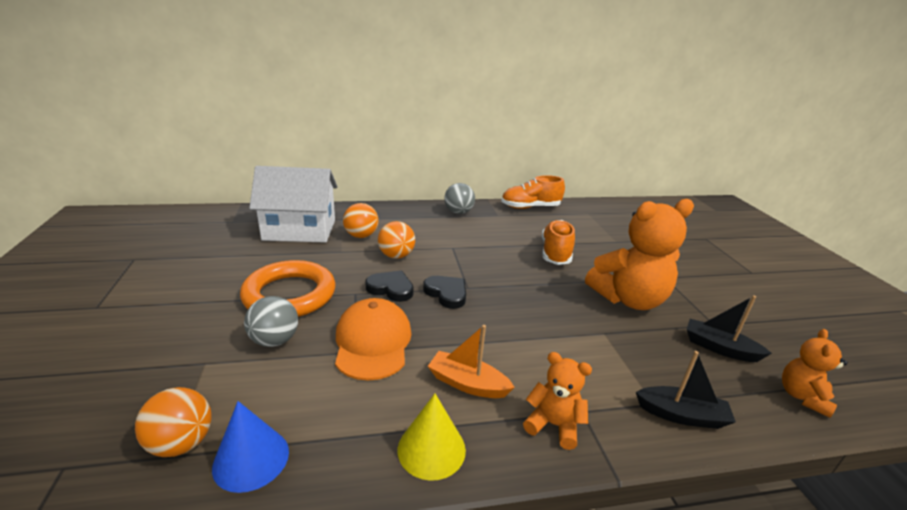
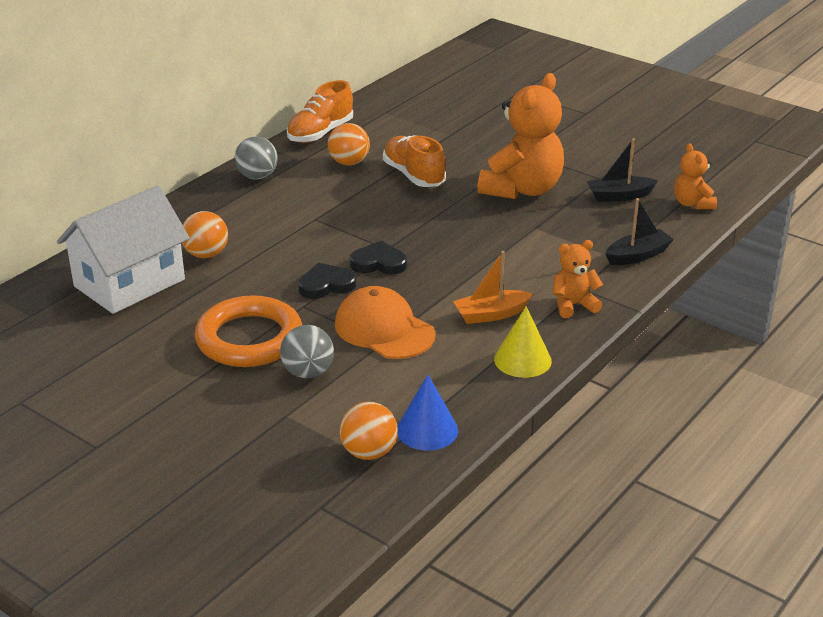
camera: 40 degrees left, 5 degrees up
orange ball [378,221,415,259] -> orange ball moved to [328,123,370,165]

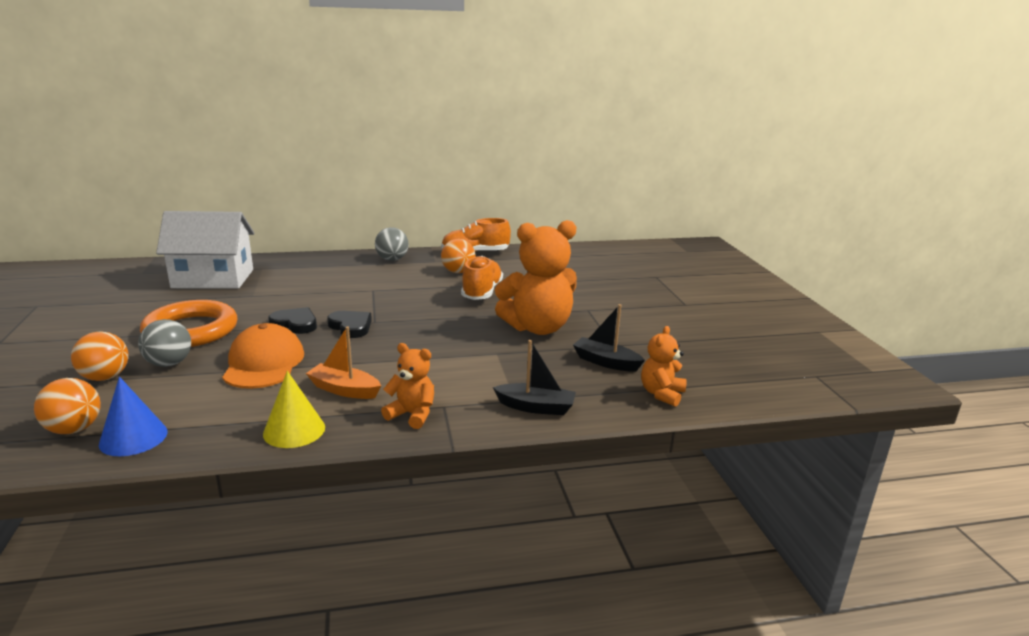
camera: 40 degrees right, 10 degrees down
orange ball [182,211,228,258] -> orange ball moved to [71,331,129,381]

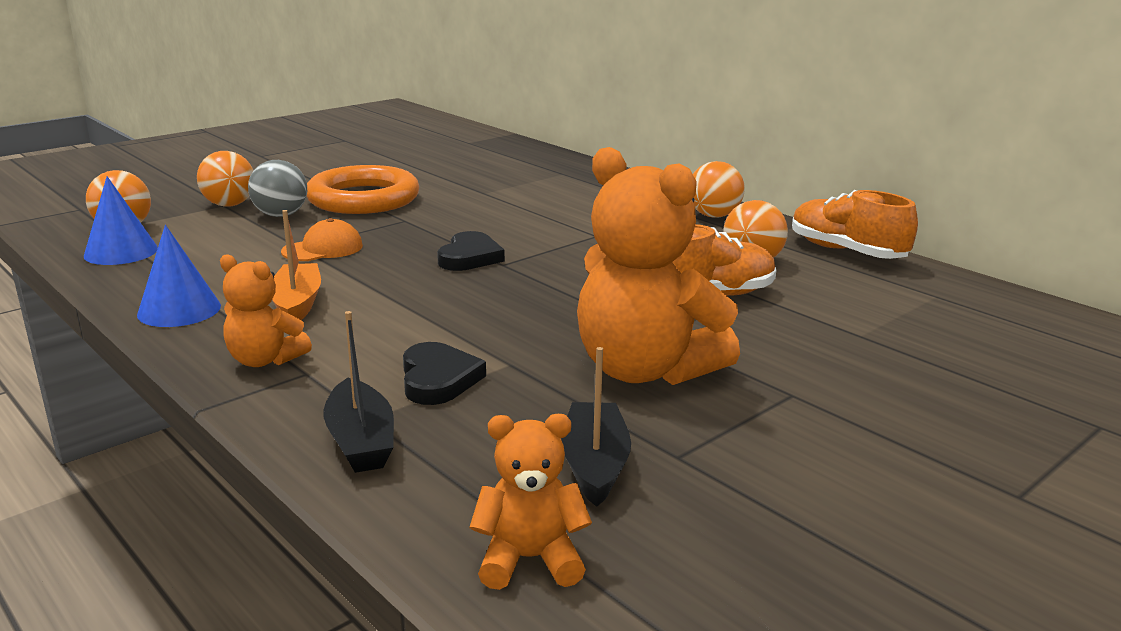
camera: 60 degrees right, 0 degrees up
white house [156,211,254,289] -> none
orange cap [222,323,304,389] -> orange cap [281,218,363,261], size x0.61
yellow cone [263,371,325,448] -> blue cone [137,225,221,327]
black heart [268,307,317,334] -> black heart moved to [403,342,486,405]
grey ball [375,227,409,261] -> orange ball [693,161,745,218]
orange teddy bear [381,343,434,429] -> orange teddy bear turned 120 degrees clockwise [220,254,312,367]

